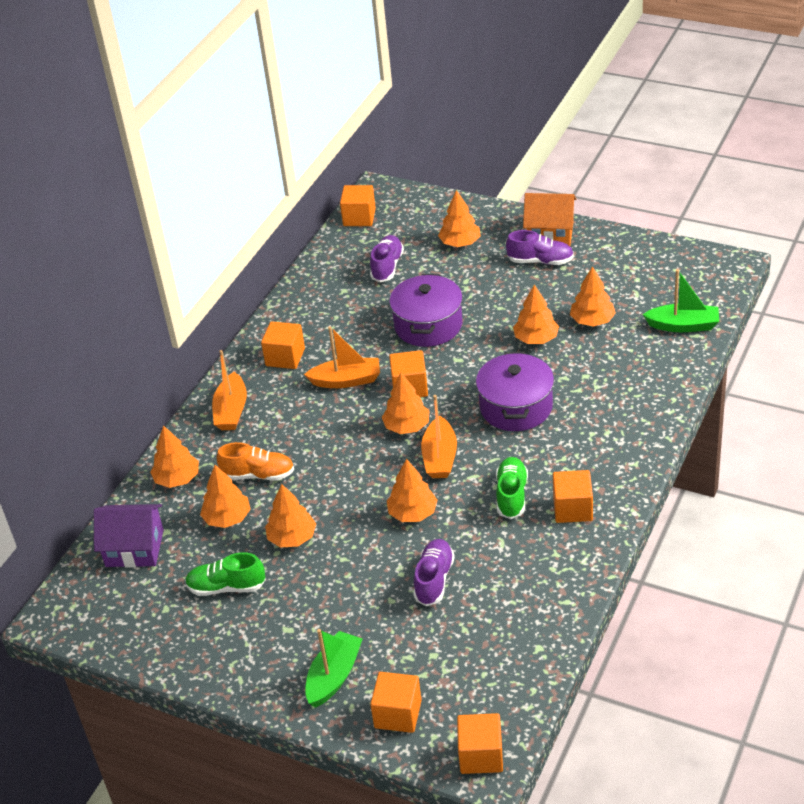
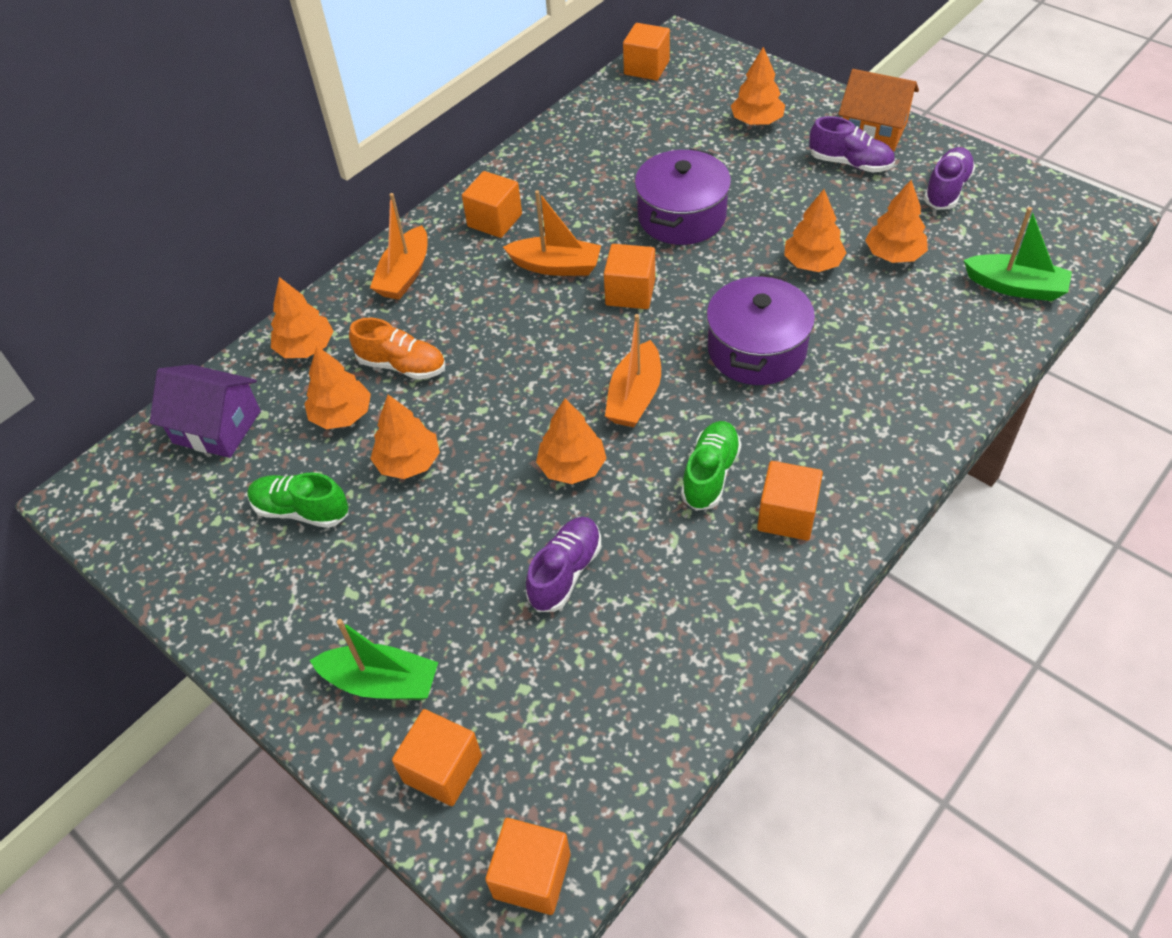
camera: 15 degrees right, 10 degrees up
green boat [305,629,363,708] -> green boat turned 60 degrees clockwise [310,619,438,700]
purple shoe [370,235,404,282] -> purple shoe moved to [924,147,975,210]
orange tree [382,373,430,434] -> none

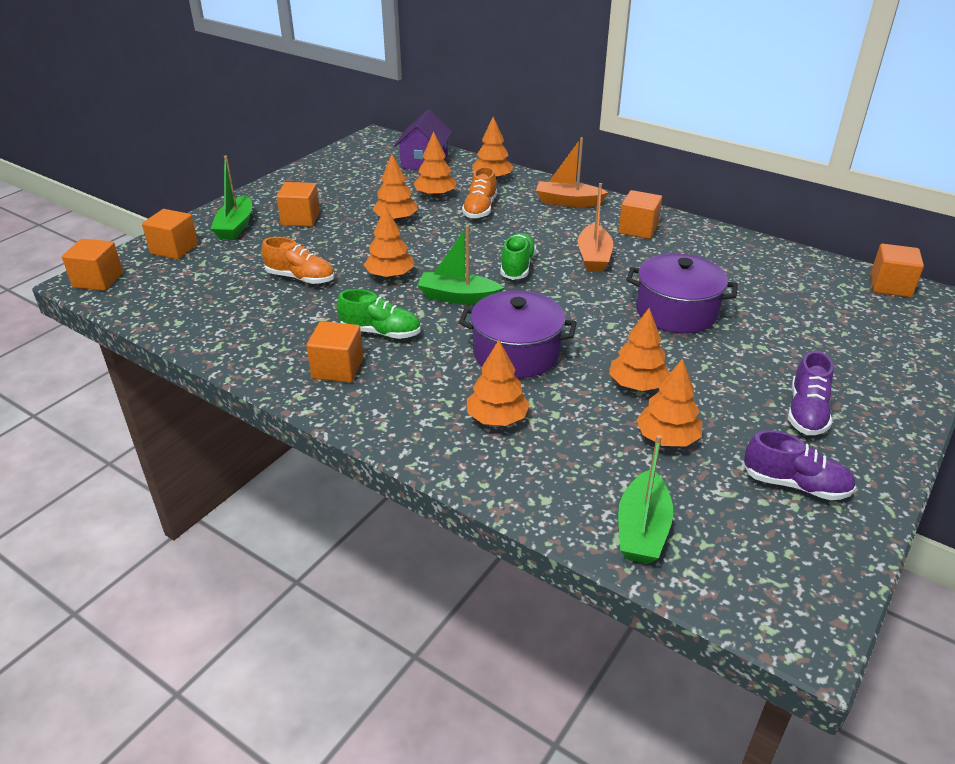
camera: 80 degrees right, 15 degrees down
green shoe [247,472,349,528] -> green shoe moved to [500,233,536,280]
purple shoe [526,517,601,612] -> orange shoe [262,237,335,284]
orange cube [604,244,655,309] -> orange cube moved to [276,182,320,227]
orange boat [605,314,661,427] -> green boat [418,225,504,304]
orange tree [731,47,785,125] -> orange tree moved to [467,340,530,426]
orange house [838,69,919,152] -> none

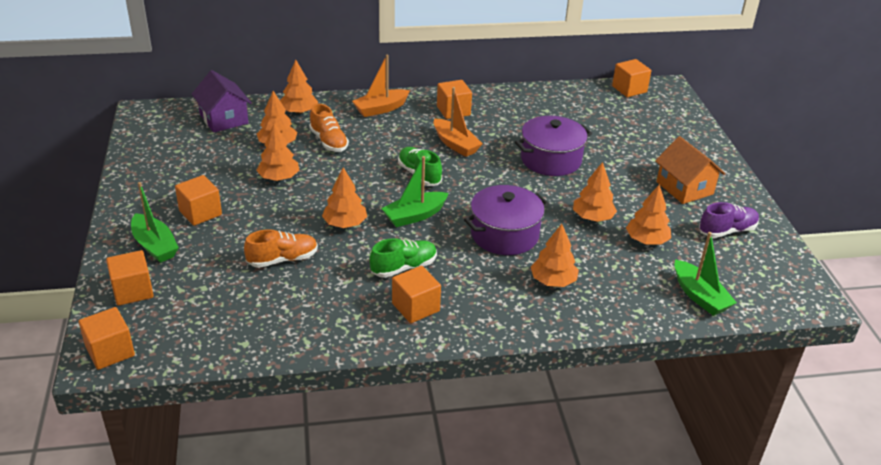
camera: 45 degrees left, 0 degrees up
purple shoe [788,351,834,435] -> orange house [655,136,725,204]

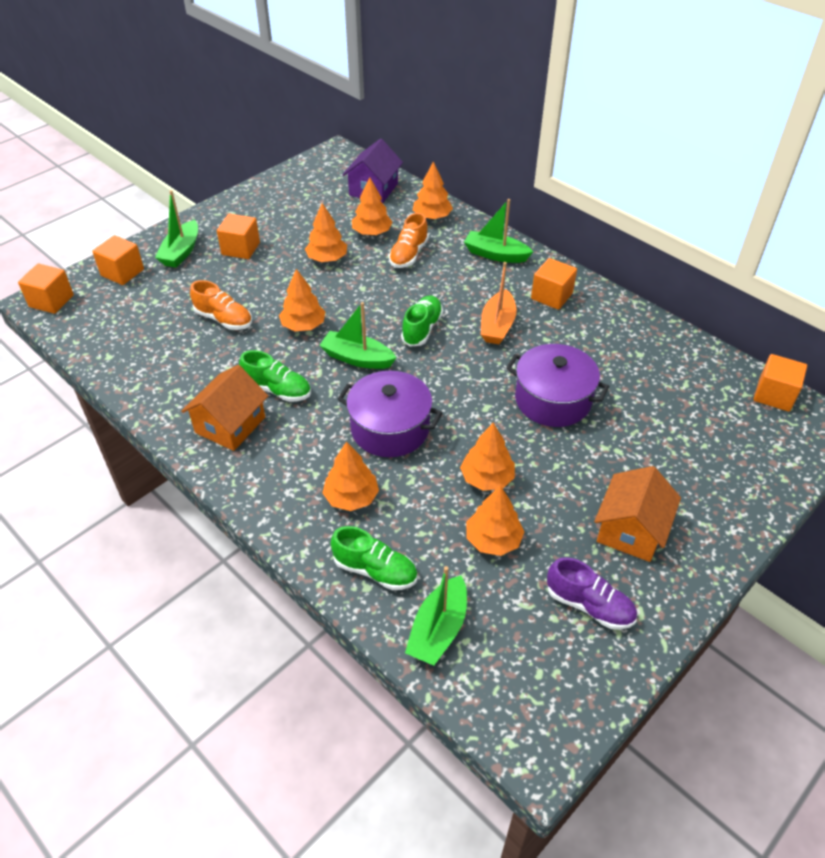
camera: 55 degrees right, 10 degrees up
orange boat [352,54,410,117] -> green boat [464,199,533,263]
orange cube [392,266,441,323] -> orange house [181,365,268,451]
none -> green shoe [331,526,417,590]

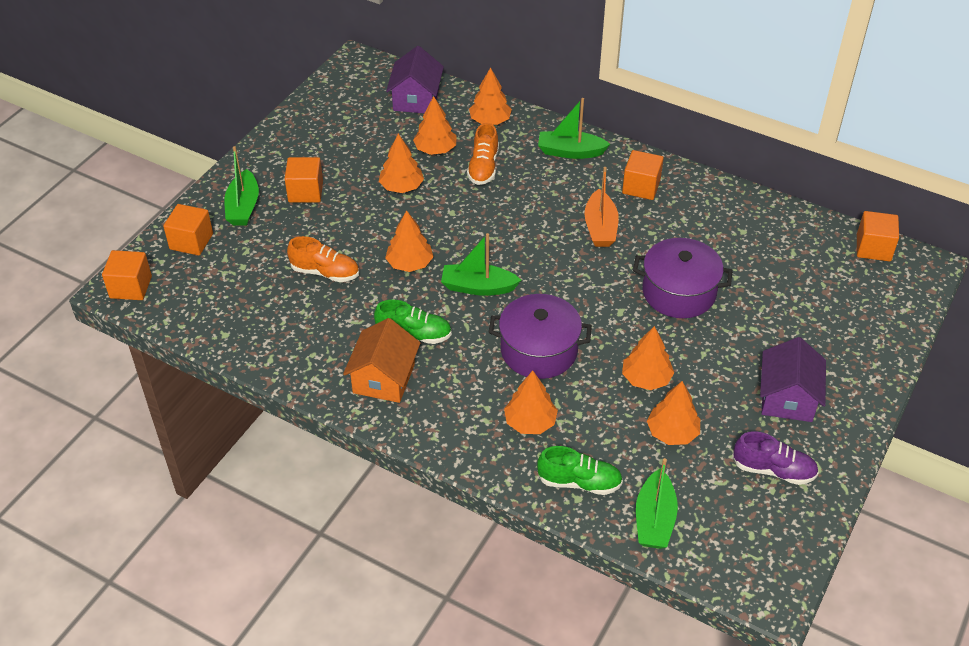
camera: 15 degrees left, 0 degrees up
green shoe [401,295,443,347] -> none
orange house [594,466,681,562] -> purple house [760,337,826,422]

